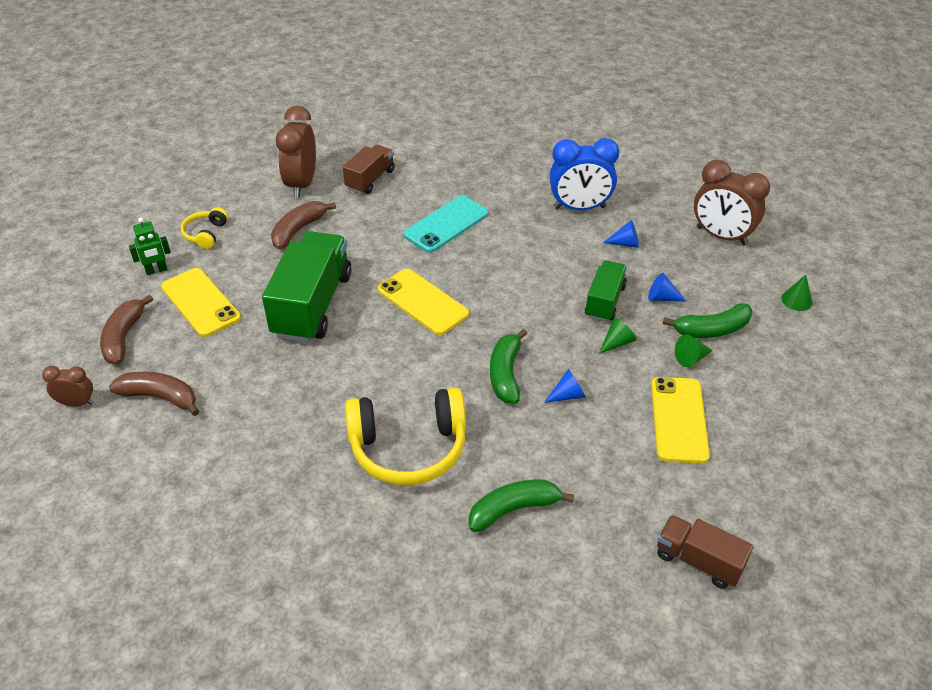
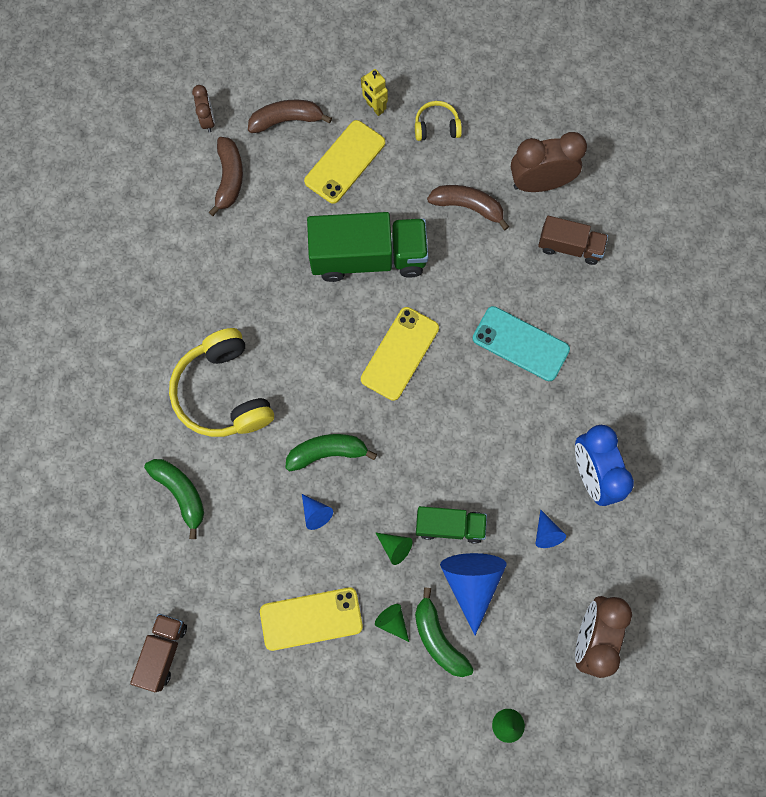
camera: 75 degrees right, 30 degrees up
green robot [129,217,171,275] -> yellow robot [361,69,388,116]
blue cone [648,273,686,302] -> blue cone [440,553,507,635], size x2.05

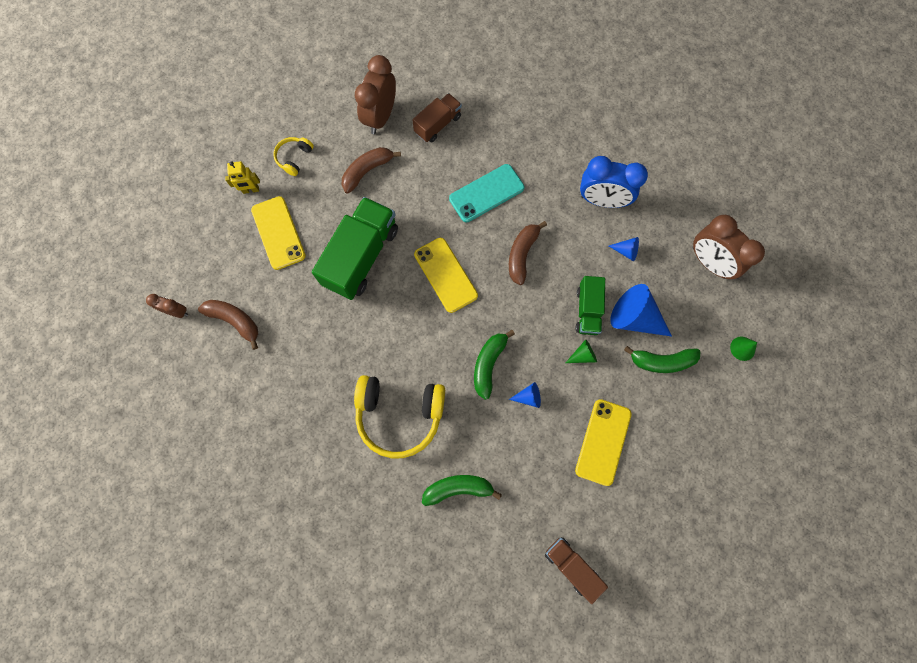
camera: 60 degrees left, 0 degrees up
brown banana [248,100,332,133] -> brown banana moved to [509,221,547,285]
green cone [375,604,409,642] -> none
green truck [416,506,487,544] -> green truck turned 150 degrees clockwise [576,276,605,335]

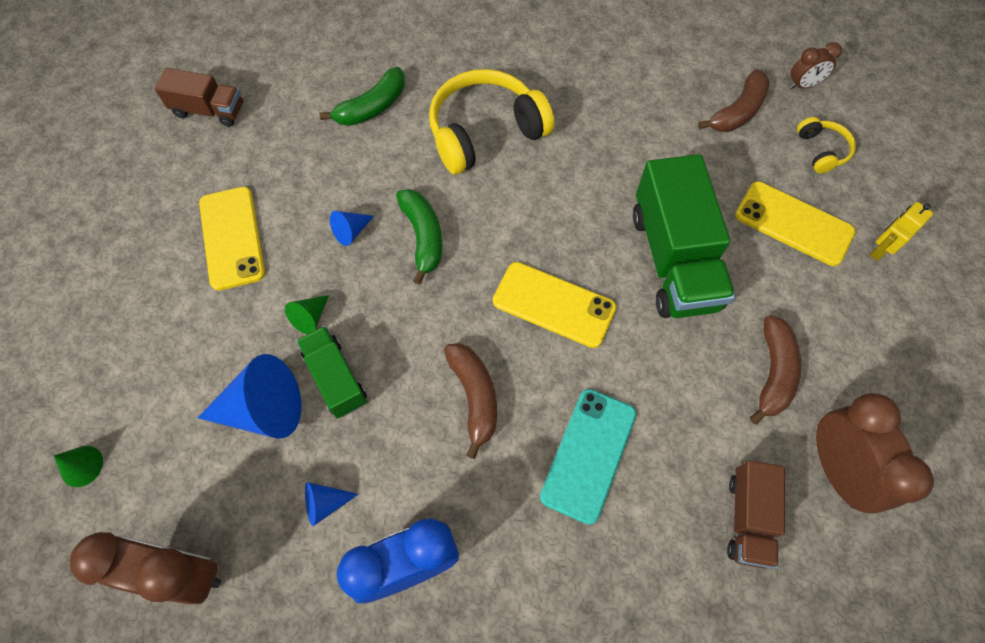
camera: 145 degrees right, 10 degrees down
brown banana [198,300,258,350] -> brown banana turned 45 degrees counterclockwise [698,69,770,132]
yellow headphones [273,137,314,176] -> yellow headphones moved to [797,117,856,173]
green banana [624,346,700,373] -> none

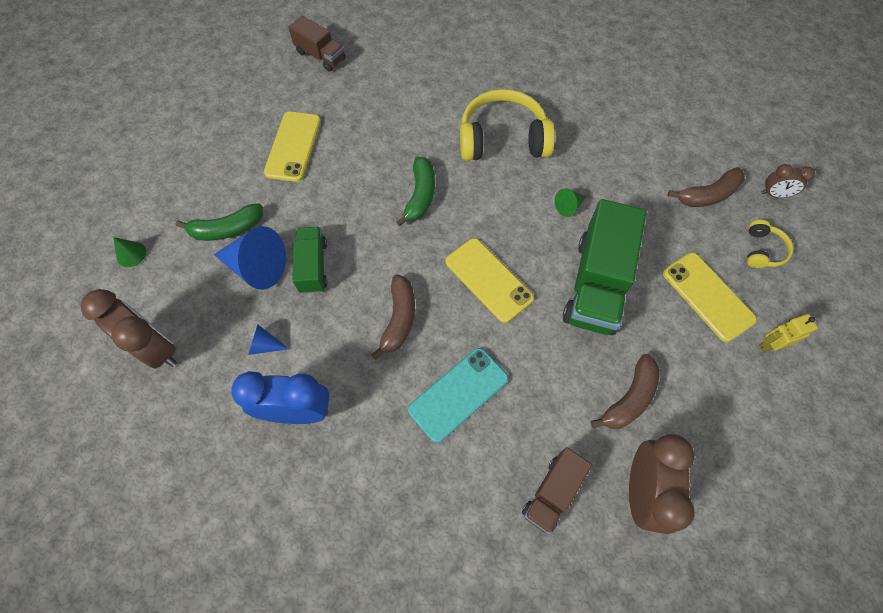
camera: 25 degrees right, 0 degrees up
green cone [285,295,329,334] -> green cone moved to [555,188,586,217]
green banana [320,67,405,126] -> green banana moved to [176,203,263,241]
blue cone [330,211,374,246] -> none

